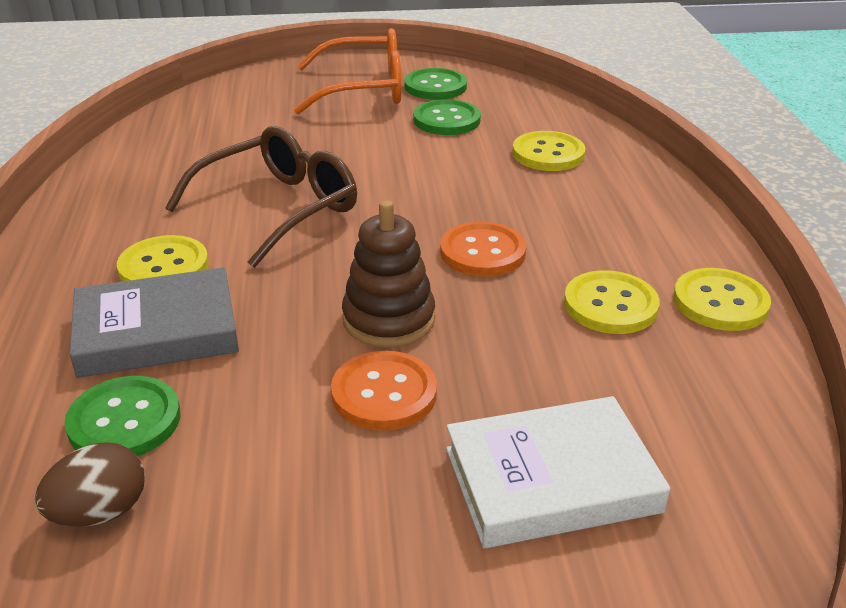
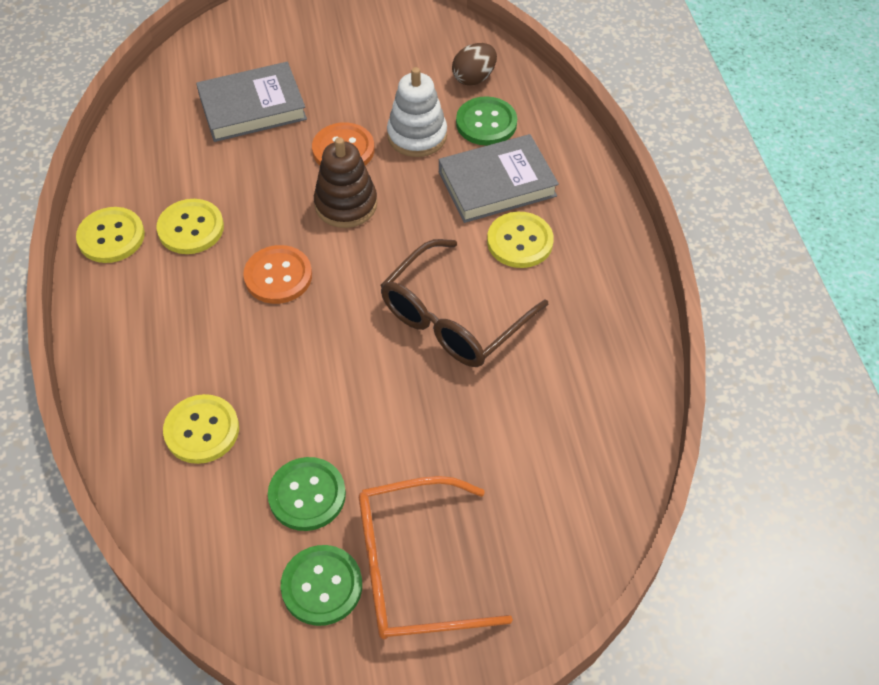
camera: 175 degrees right, 20 degrees up
white book [446,396,670,548] -> grey book [196,62,307,142]
none -> white stacking toy [387,67,447,157]

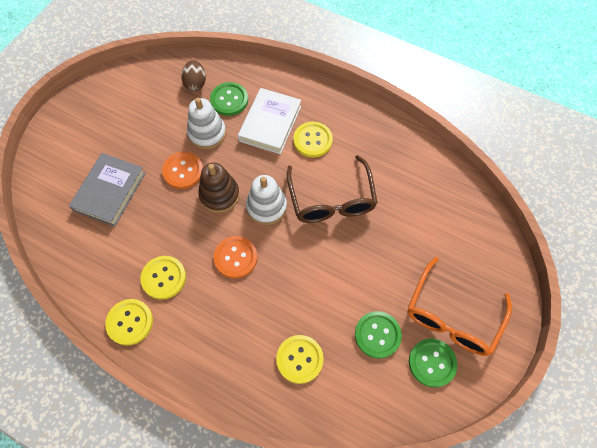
camera: 50 degrees left, 10 degrees up
grey book [439,134,559,223] -> white book [238,88,301,154]
none -> white stacking toy [246,175,287,225]

